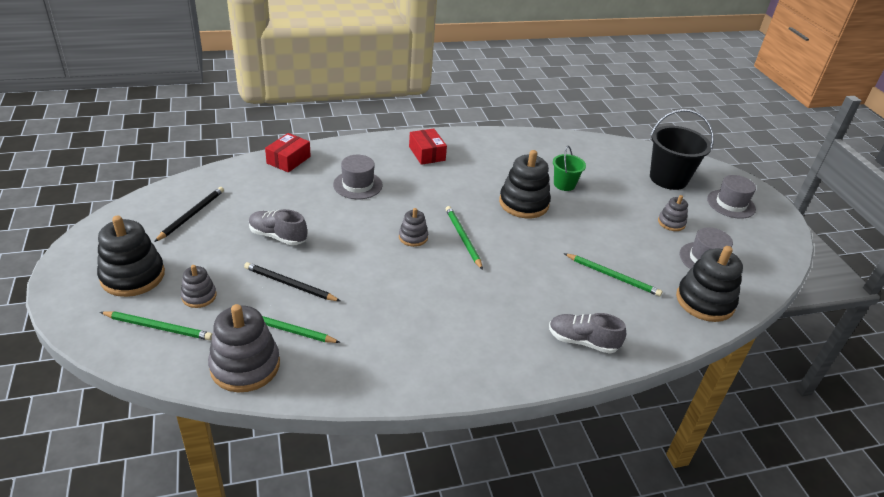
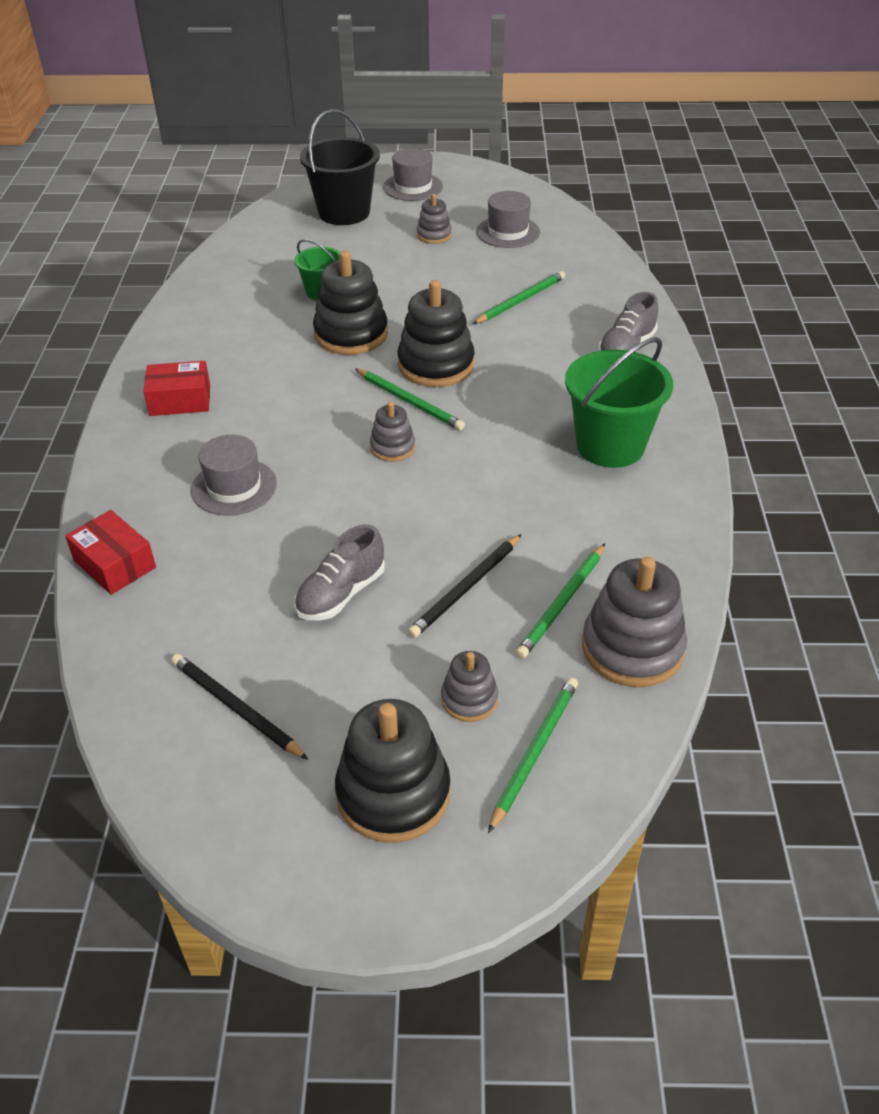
camera: 70 degrees left, 5 degrees up
green pencil [446,206,483,270] -> green pencil turned 135 degrees counterclockwise [355,369,465,430]
black stacking toy [676,246,743,322] -> black stacking toy moved to [398,280,475,387]
none -> green bucket [565,337,673,468]

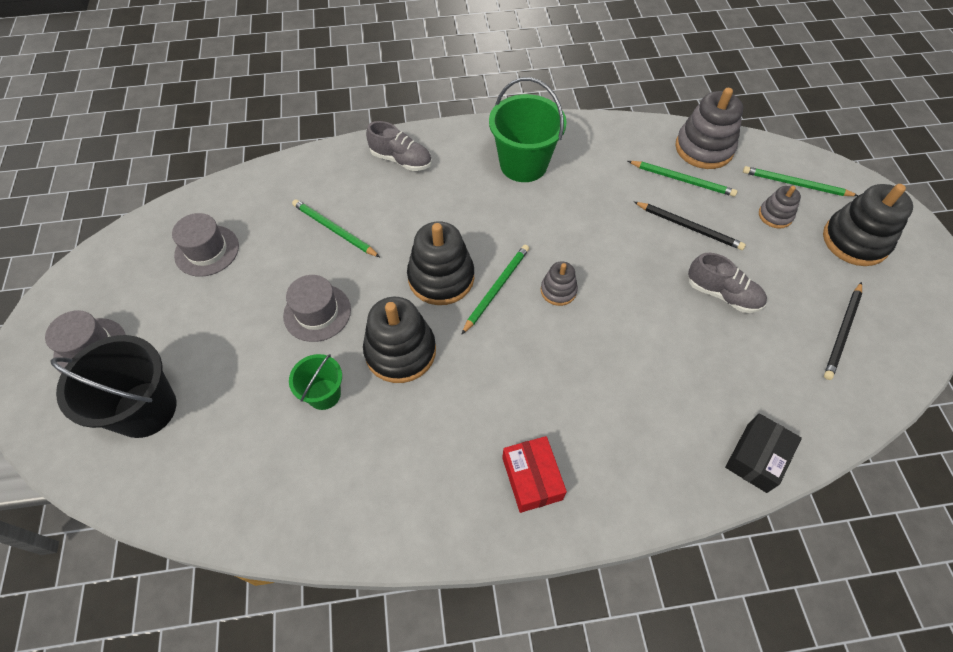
camera: 100 degrees left, 15 degrees up
red box [65,510,156,595] -> black box [725,413,802,493]
grey hat [191,435,277,516] -> grey hat moved to [283,275,351,342]
grey stacking toy [417,194,452,244] -> none

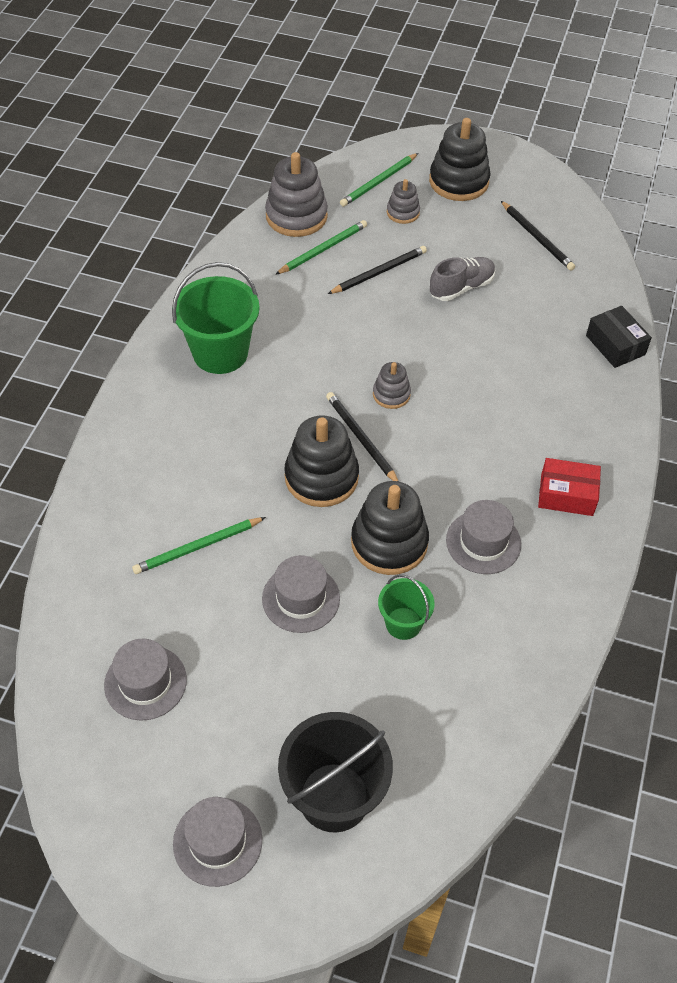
camera: 65 degrees left, 5 degrees down
grey shoe [366,121,432,171] -> none
green pencil [461,245,529,335] -> black pencil [326,392,399,482]
none -> grey hat [446,500,521,574]

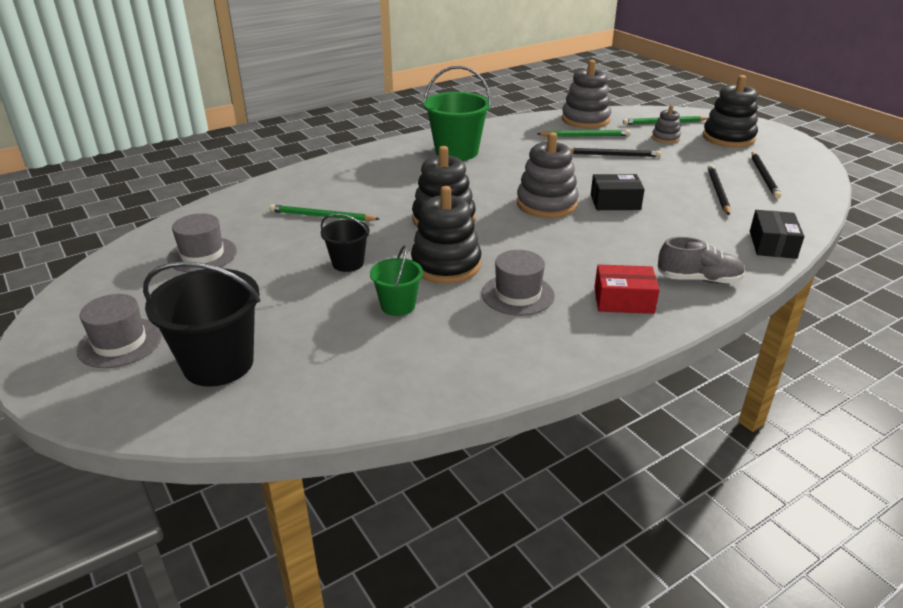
camera: 40 degrees right, 20 degrees down
grey hat [262,555,340,633] -> black bucket [321,214,370,272]
black pencil [326,392,399,482] -> black pencil moved to [708,165,731,215]
grey stacking toy [373,362,411,409] -> grey stacking toy [517,132,579,218], size x1.85
grey shoe [430,257,495,301] -> grey shoe moved to [658,237,745,284]
red box [538,458,601,516] -> red box turned 45 degrees counterclockwise [594,264,660,314]
none -> black box [591,174,645,210]

